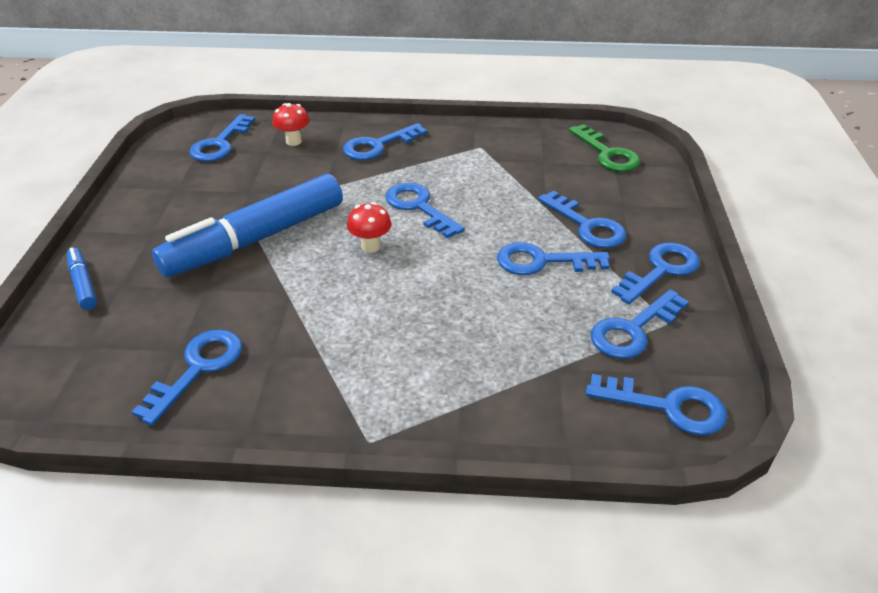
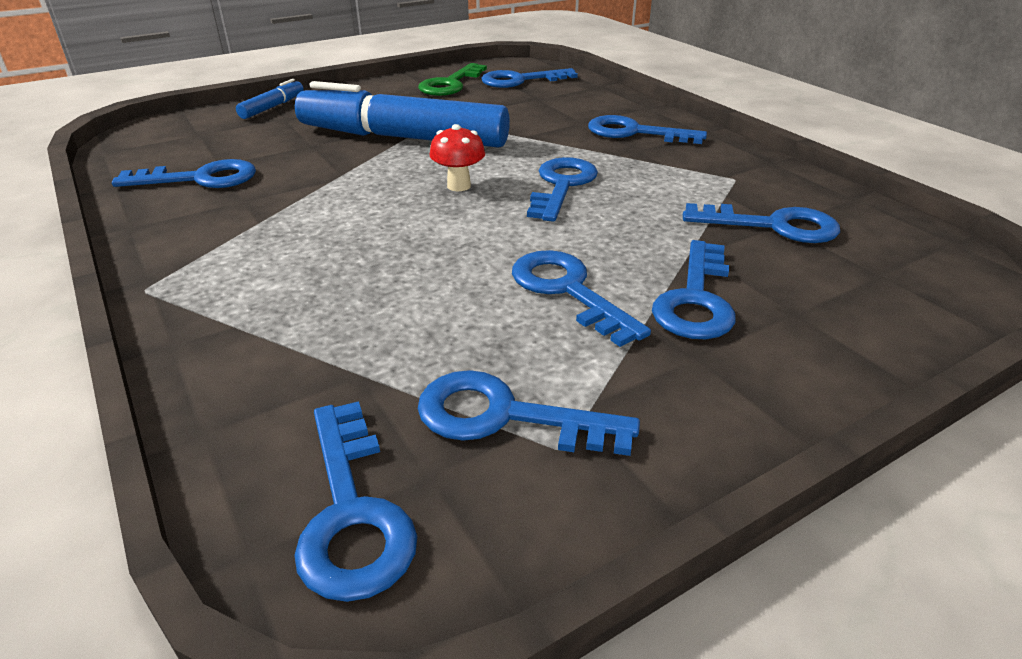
camera: 55 degrees right, 5 degrees down
red mushroom [272,103,310,146] -> none
green key [569,124,640,172] -> green key moved to [418,63,487,96]
blue key [611,242,700,304] -> blue key moved to [683,203,840,243]

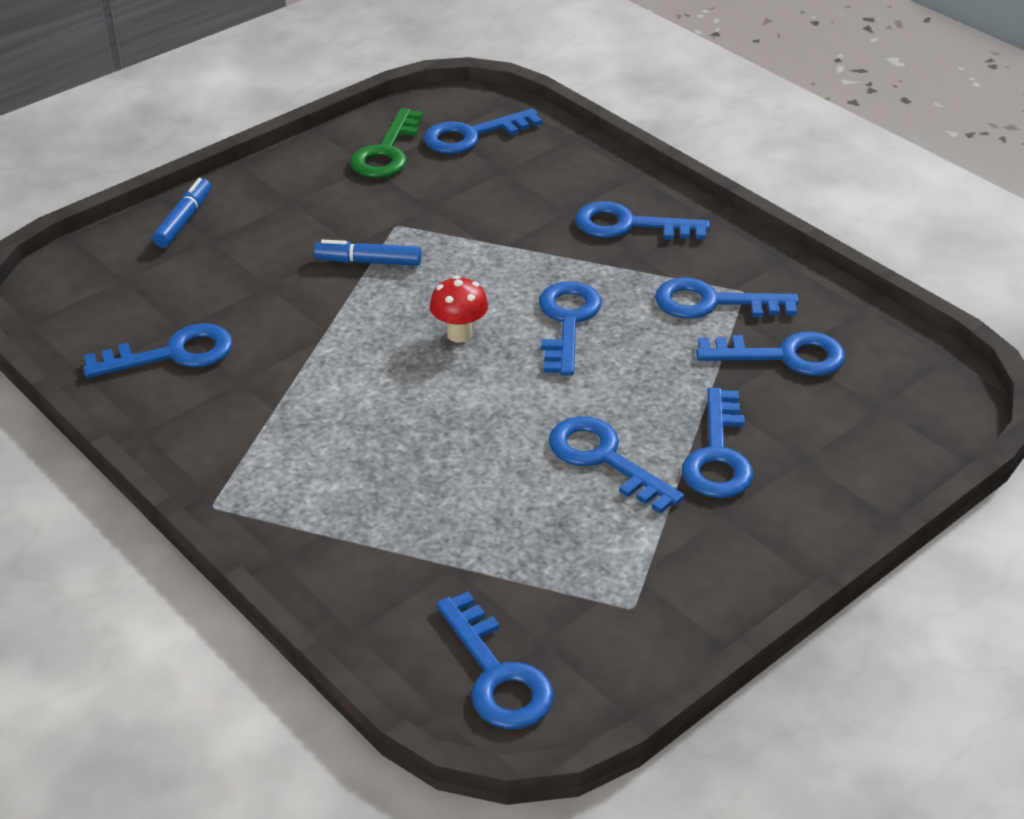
camera: 10 degrees left, 5 degrees up
blue marker [295,81,510,148] -> blue marker [313,240,422,266], size x0.43
blue key [418,370,640,456] -> blue key moved to [655,278,799,319]

